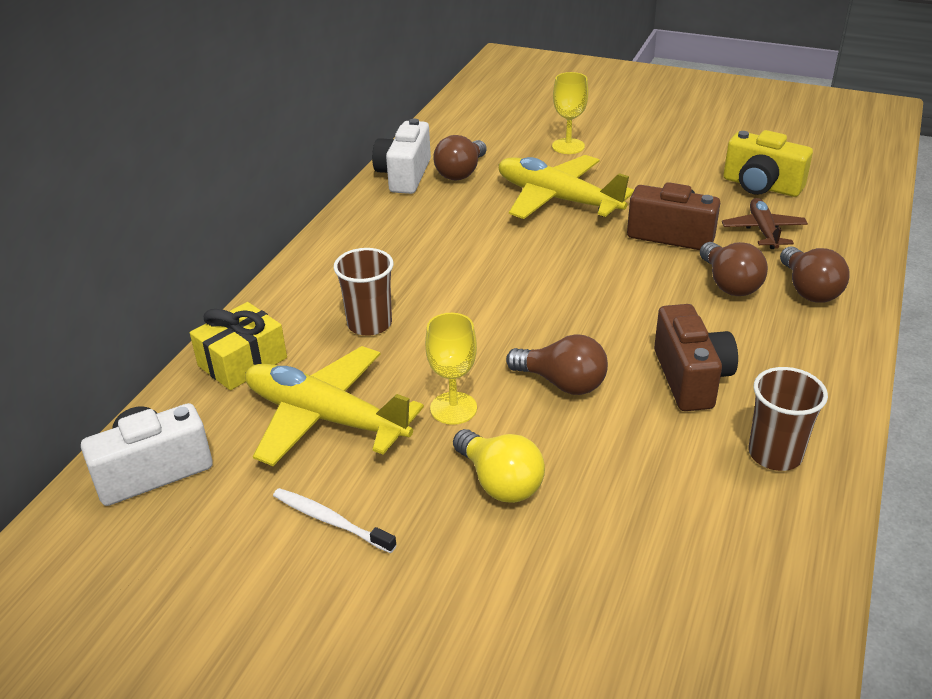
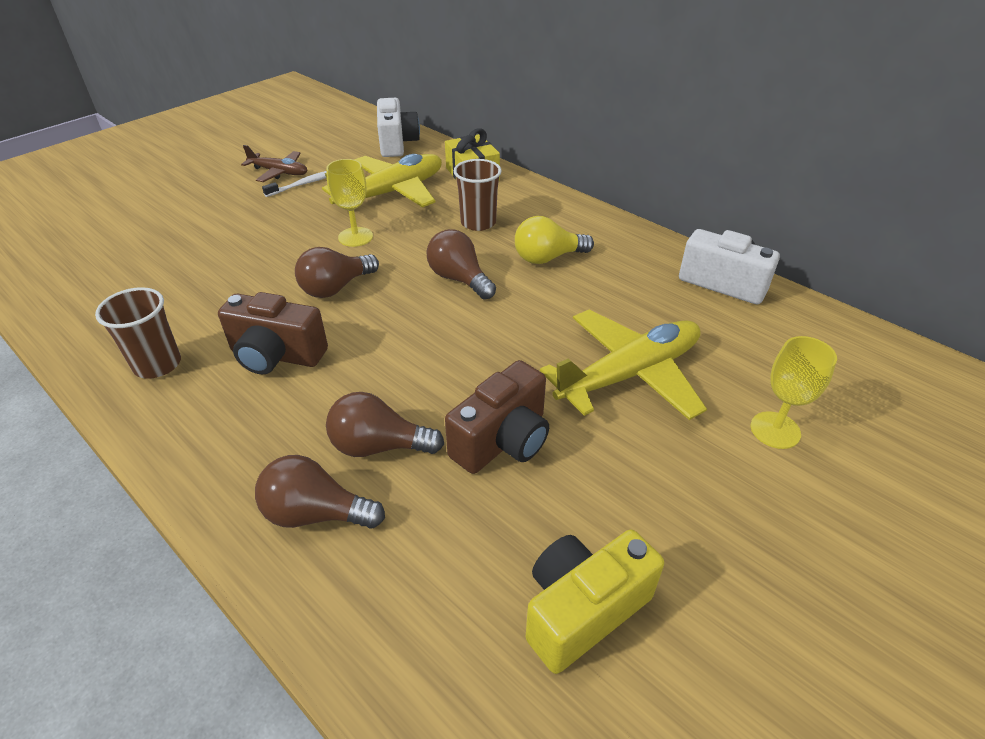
camera: 110 degrees right, 5 degrees up
brown light bulb [433,135,487,181] -> brown light bulb moved to [427,229,496,300]
yellow light bulb [453,429,545,503] -> yellow light bulb moved to [515,216,594,264]
brown plane [722,198,808,249] -> brown plane moved to [241,145,308,182]

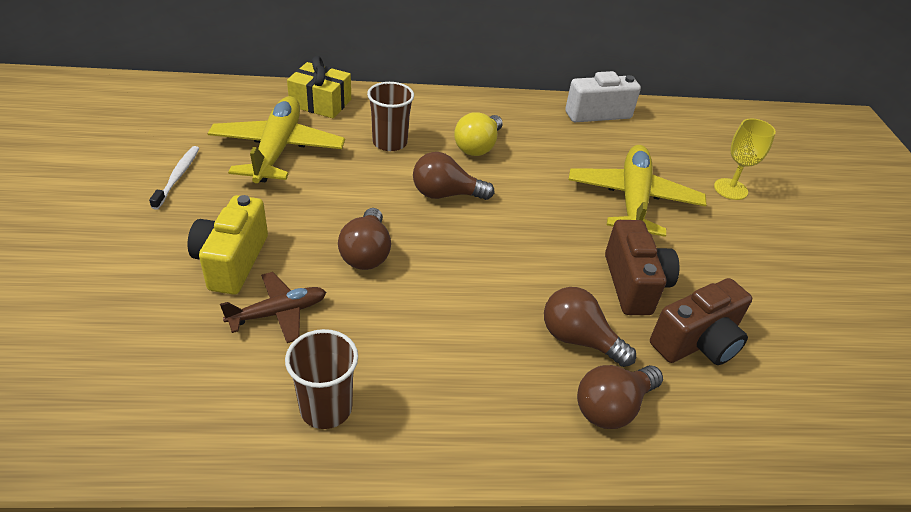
camera: 50 degrees left, 0 degrees up
brown camera [218,292,328,374] -> brown camera moved to [650,278,752,365]
brown plane [241,145,308,182] -> brown plane moved to [220,272,326,343]
yellow goblet [326,159,373,247] -> none
brown light bulb [326,392,444,457] -> brown light bulb turned 75 degrees clockwise [544,287,636,367]
white camera [377,98,420,157] -> none
yellow camera [526,530,664,674] -> yellow camera moved to [187,195,268,295]

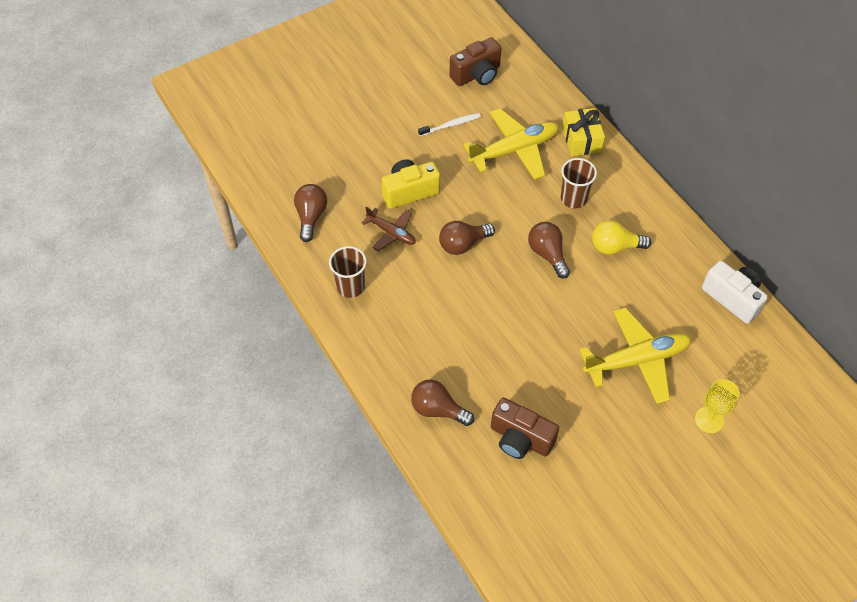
camera: 65 degrees right, 15 degrees up
brown light bulb [544,287,636,367] -> brown light bulb moved to [294,184,327,242]
brown camera [605,220,680,315] -> brown camera moved to [449,37,501,86]

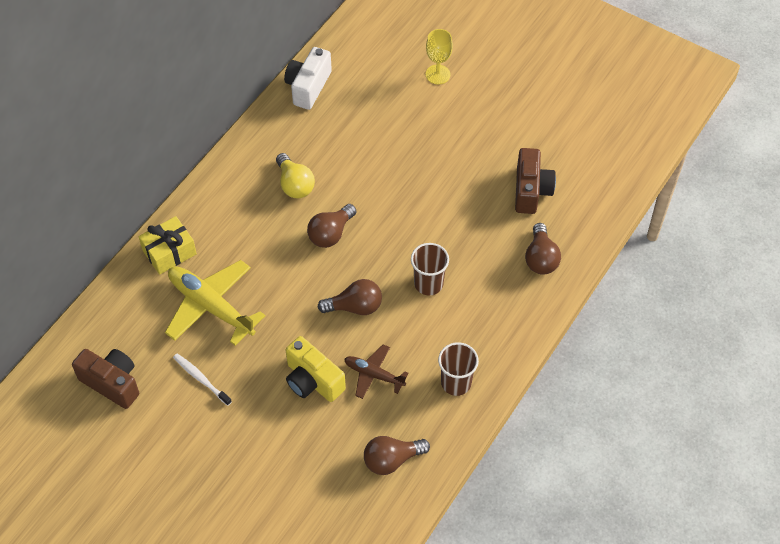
camera: 115 degrees left, 0 degrees up
brown plane [362,207,416,251] -> brown plane turned 75 degrees counterclockwise [344,344,409,399]
brown light bulb [439,221,495,255] -> brown light bulb turned 45 degrees counterclockwise [317,279,382,315]
brown cup [561,158,597,209] -> brown cup moved to [411,243,449,295]
yellow plane [579,307,692,404] -> none

